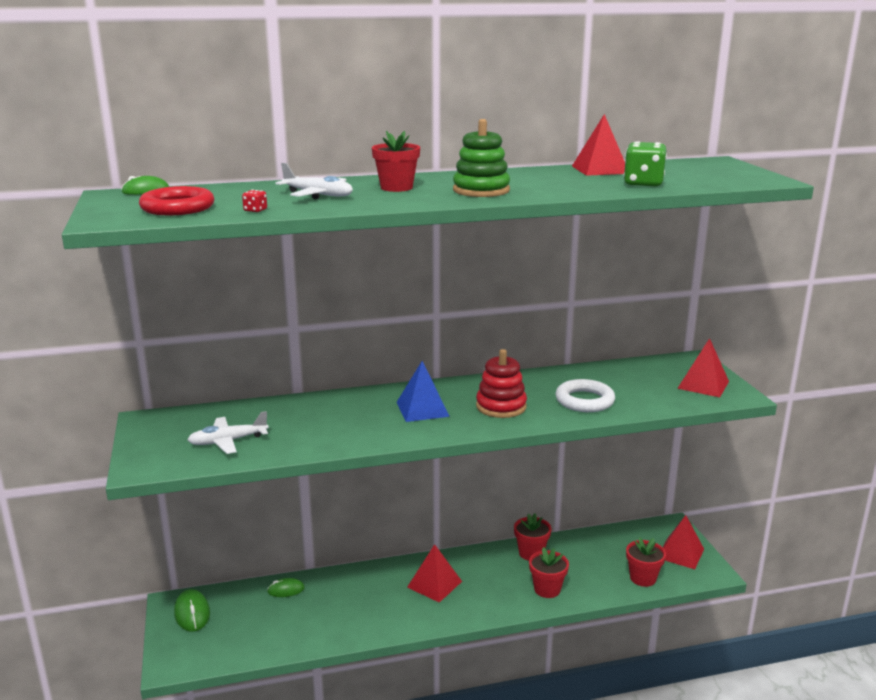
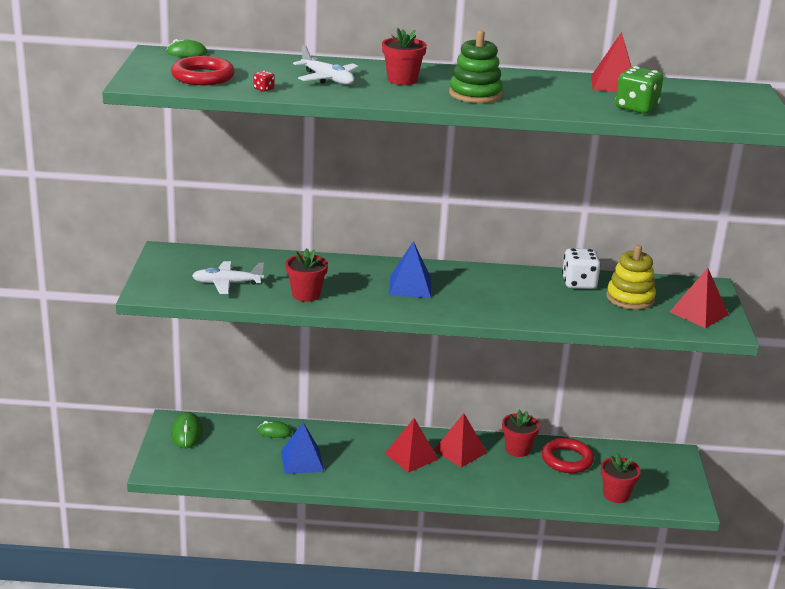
camera: 15 degrees right, 5 degrees up
red stacking toy [476,349,527,418] -> none
red flower pot [529,547,569,598] -> red flower pot moved to [286,248,328,302]
white ring [555,379,615,412] -> none
red pyramid [663,515,704,569] -> red pyramid moved to [434,413,487,468]
none -> blue pyramid [281,422,324,474]
none -> red ring [542,438,594,473]
none -> white dice [562,248,601,289]
none -> yellow stacking toy [606,245,656,310]

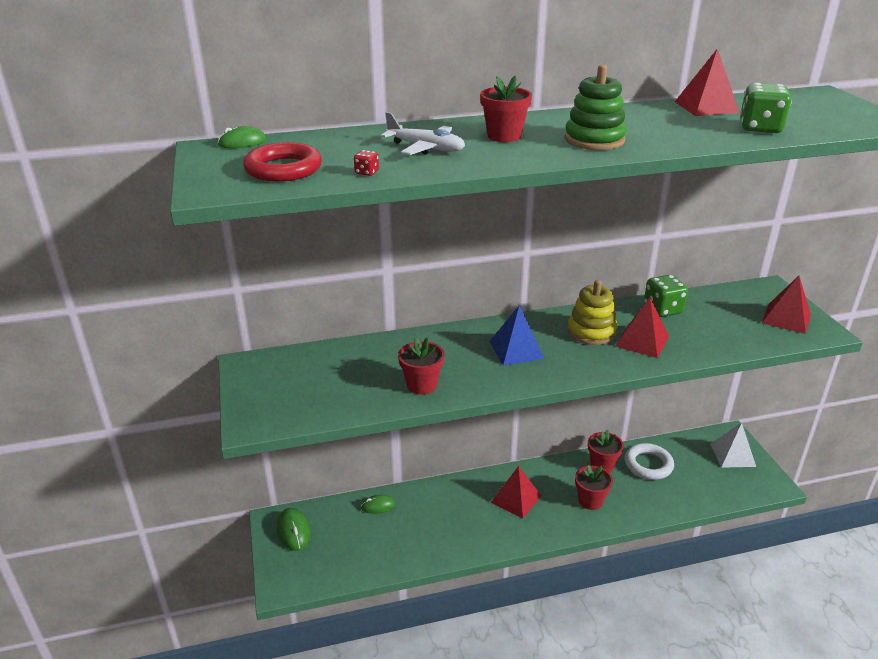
camera: 15 degrees left, 5 degrees up
white plane [192,261,264,294] -> none
blue pyramid [281,422,324,474] -> none
red pyramid [434,413,487,468] -> red pyramid moved to [615,297,669,358]
red ring [542,438,594,473] -> white ring [625,443,674,480]
white dice [562,248,601,289] -> green dice [644,275,688,317]
red flower pot [601,453,641,503] -> red flower pot moved to [575,465,613,510]
yellow stacking toy [606,245,656,310] -> yellow stacking toy moved to [567,280,617,345]
none -> white pyramid [710,423,756,468]

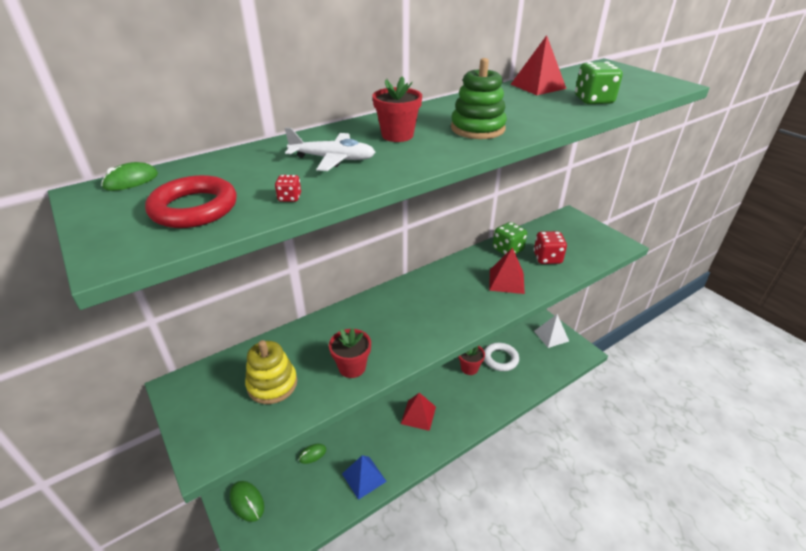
camera: 20 degrees left, 5 degrees up
blue pyramid [489,305,545,366] -> blue pyramid moved to [342,455,387,500]
yellow stacking toy [567,280,617,345] -> yellow stacking toy moved to [245,340,297,404]
red flower pot [575,465,613,510] -> none
red pyramid [762,276,811,334] -> none
none -> red dice [534,231,567,264]

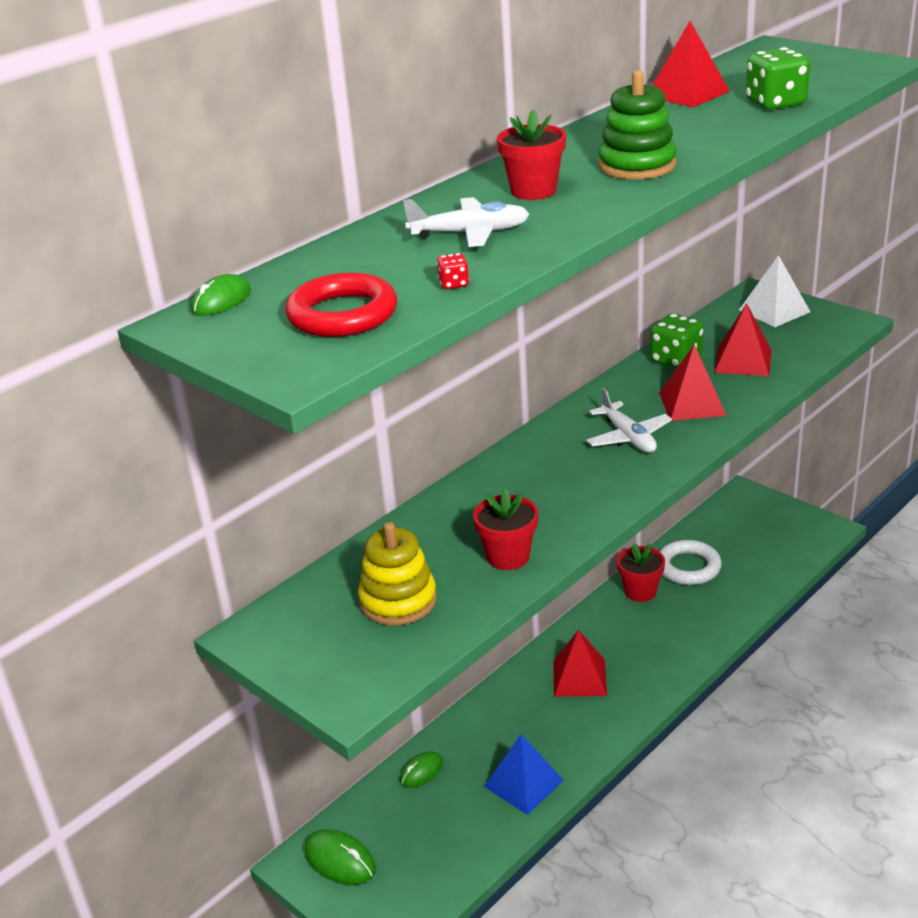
camera: 10 degrees left, 5 degrees down
red dice [534,231,567,264] -> red pyramid [714,303,772,376]
white pyramid [534,314,569,348] -> white pyramid moved to [739,255,810,327]
none -> white plane [586,388,672,453]

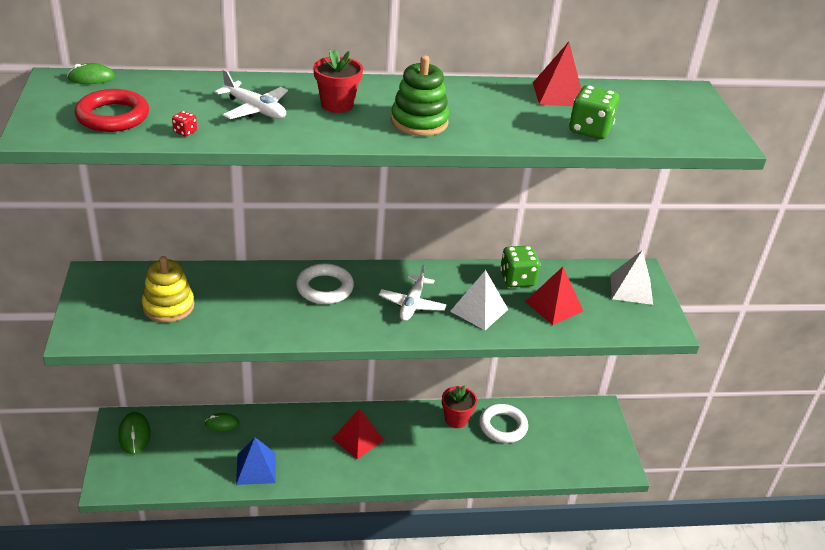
camera: 35 degrees right, 5 degrees up
red flower pot [473,488,538,570] -> none
red pyramid [659,344,726,421] -> white pyramid [450,270,508,330]
none -> white ring [296,264,354,304]

